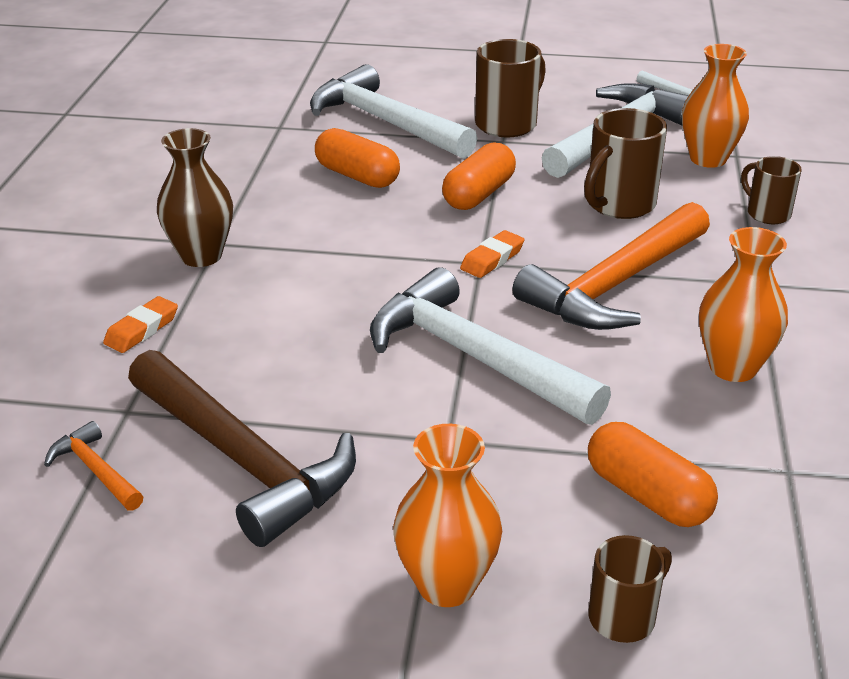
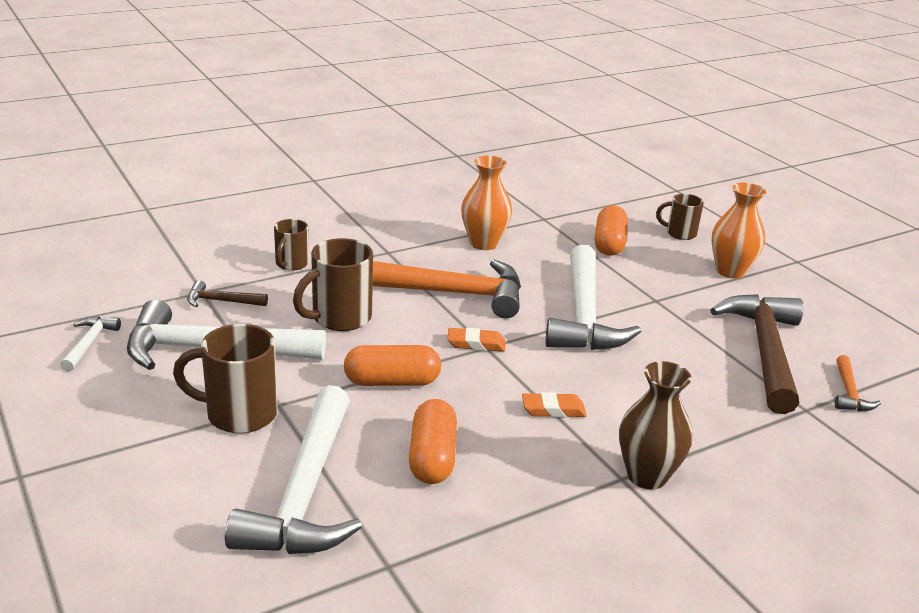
camera: 130 degrees left, 5 degrees down
orange eraser [103,296,178,353] -> orange eraser moved to [522,392,587,418]
brown mug [584,108,667,219] -> brown mug turned 135 degrees clockwise [293,238,373,331]
orange vase [682,44,749,168] -> brown hammer [187,280,268,307]

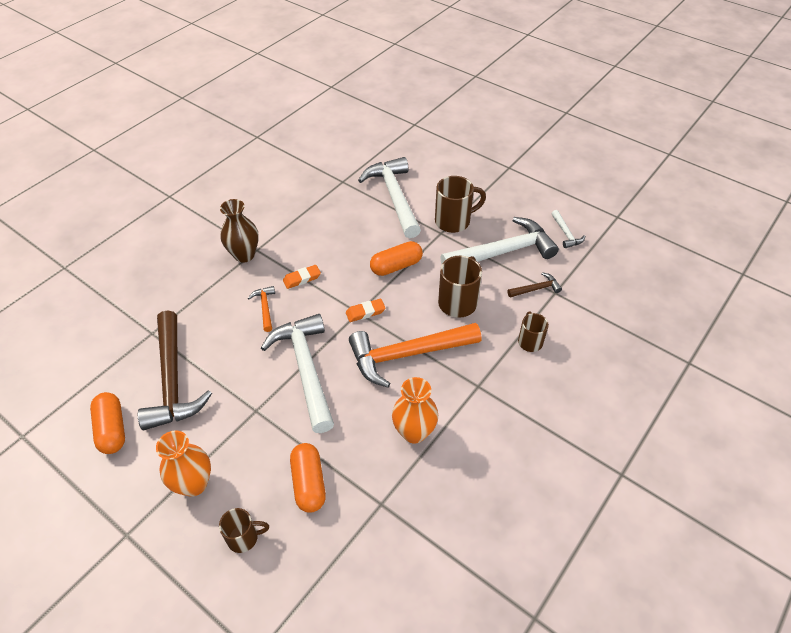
camera: 160 degrees right, 20 degrees up
orange capsule [409,399,457,484] -> orange capsule moved to [90,392,125,454]
orange hammer [835,355,881,411] -> orange hammer moved to [248,286,275,332]

